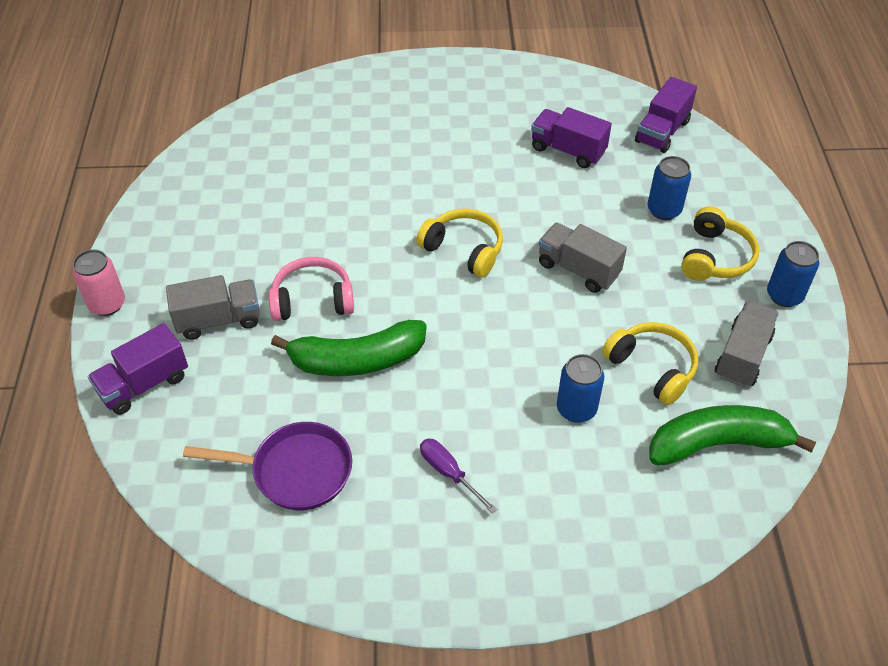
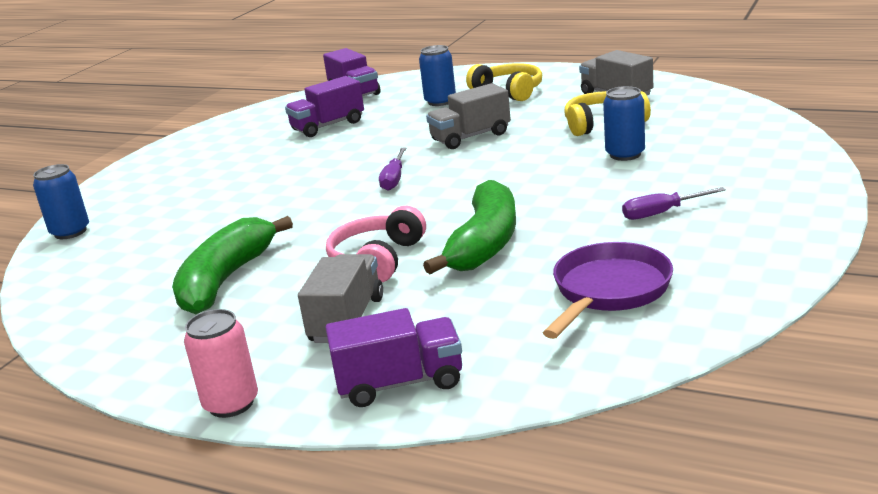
camera: 60 degrees left, 25 degrees down
purple truck [88,323,188,415] -> purple truck turned 90 degrees counterclockwise [325,308,462,407]
yellow headphones [416,208,503,278] -> purple screwdriver [379,147,406,191]
green banana [649,405,816,465] -> green banana moved to [172,216,293,314]
blue can [767,241,819,307] -> blue can moved to [33,164,89,239]

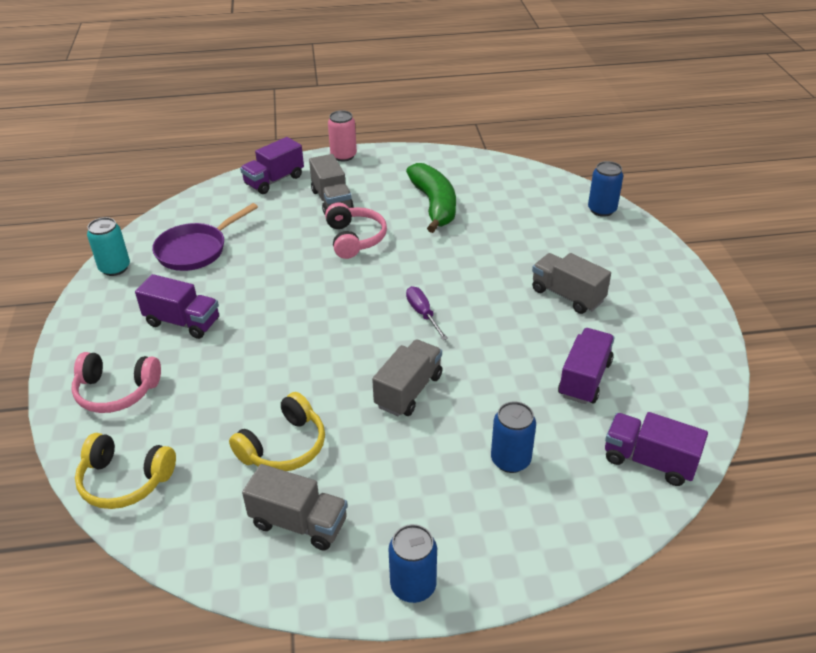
camera: 145 degrees right, 15 degrees up
green banana [423,180,516,274] -> none
yellow headphones [466,63,542,101] -> yellow headphones moved to [75,433,176,509]
purple pan [543,242,673,339] -> purple pan turned 45 degrees clockwise [152,203,258,271]
blue can [603,86,645,161] -> blue can moved to [389,524,437,603]
purple screwdriver [622,187,726,220] -> purple truck [135,274,219,339]
none -> pink headphones [72,352,161,413]
none -> turquoise can [87,217,130,276]
none -> grey truck [532,253,611,314]

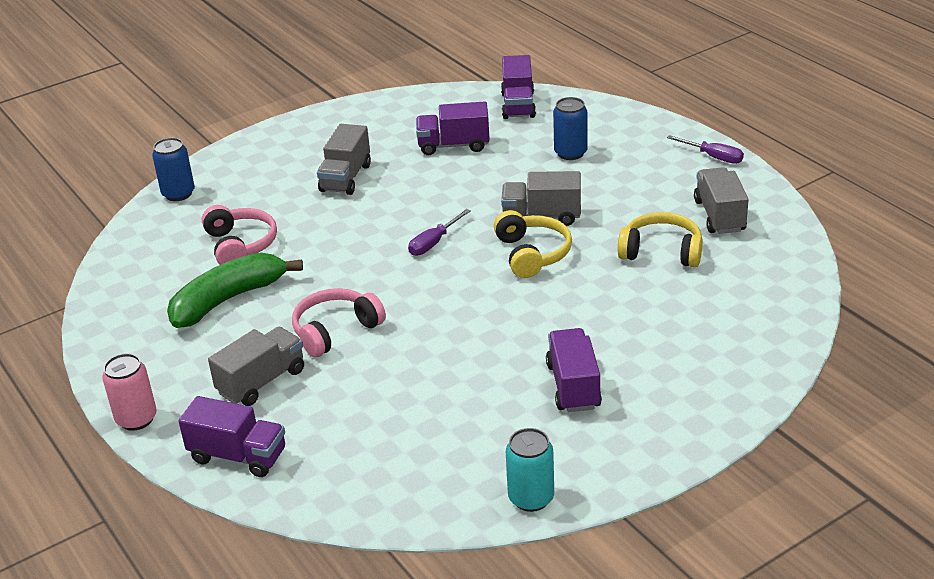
camera: 115 degrees left, 5 degrees down
pink headphones [72,352,161,413] -> pink headphones moved to [202,205,277,265]
yellow headphones [75,433,176,509] -> yellow headphones moved to [494,210,572,278]
purple pan [152,203,258,271] -> none
blue can [389,524,437,603] -> purple screwdriver [667,135,744,164]

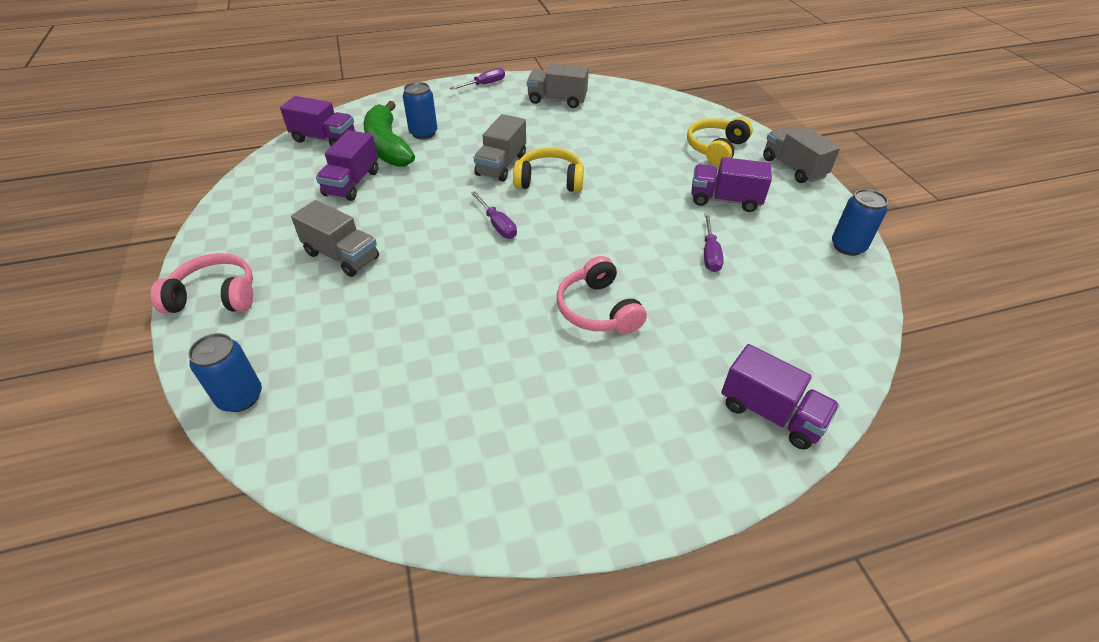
camera: 75 degrees left, 10 degrees up
pink can [102,353,157,431] -> none
green banana [167,253,303,328] -> green banana moved to [364,101,415,167]
purple truck [178,396,285,477] -> purple truck turned 90 degrees clockwise [721,344,840,450]
pink headphones [202,205,277,265] -> pink headphones moved to [151,253,253,313]
grey truck [208,327,304,406] -> grey truck moved to [763,126,840,183]
turquoise can [506,428,554,512] -> blue can [832,189,888,256]
yellow headphones [618,212,703,267] -> yellow headphones moved to [687,117,753,166]
none -> purple screwdriver [704,214,724,272]

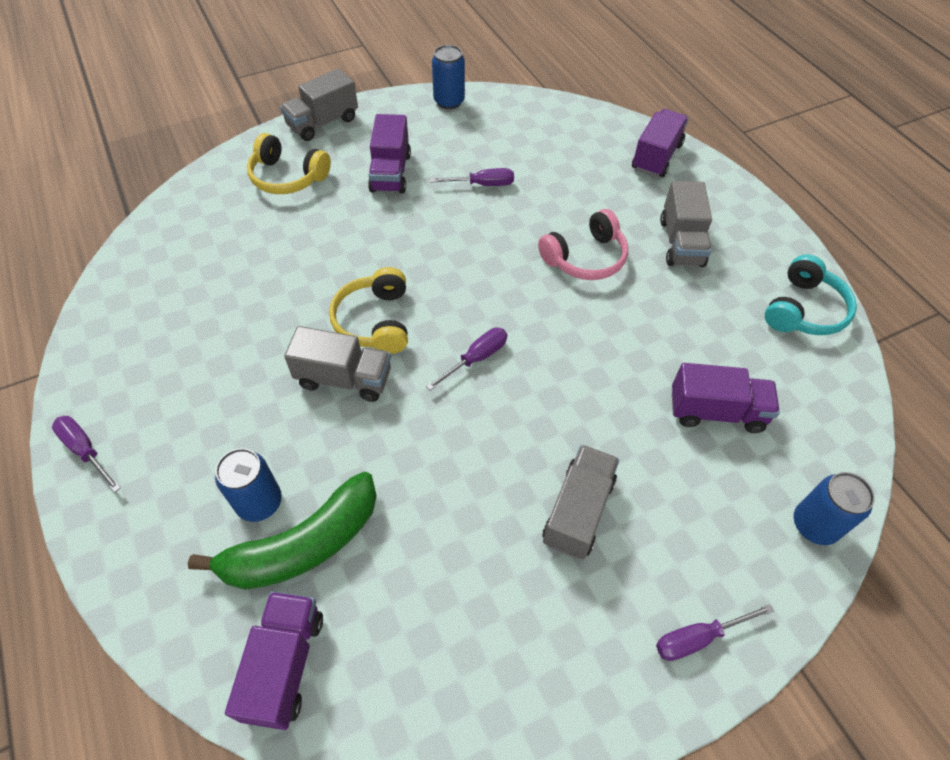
camera: 100 degrees left, 10 degrees up
pink headphones [151,253,253,313] -> purple screwdriver [656,604,774,661]
purple truck [316,130,378,201] -> purple truck moved to [672,363,780,433]
grey truck [527,63,589,108] -> grey truck moved to [660,181,712,267]
none -> turquoise headphones [765,254,857,335]

